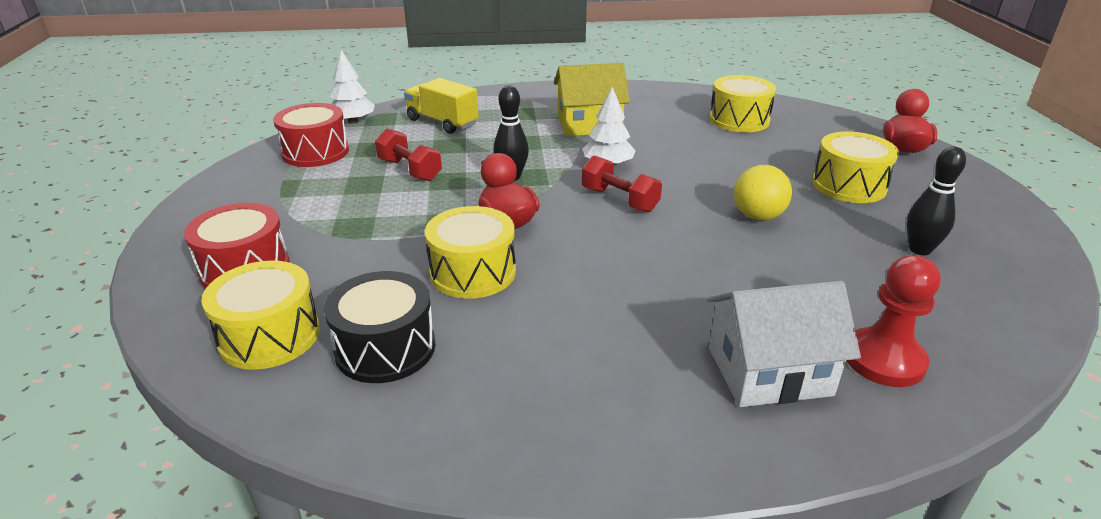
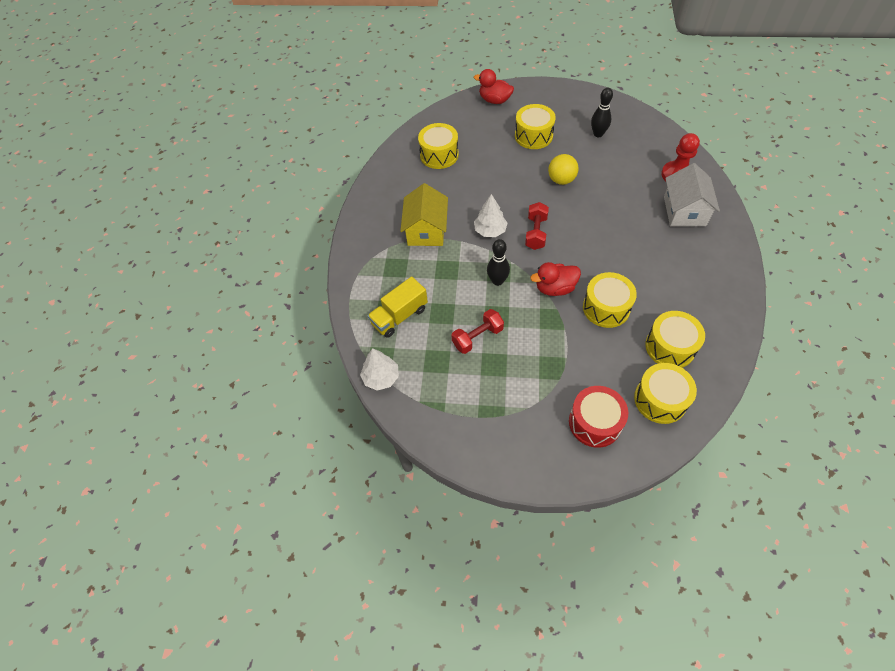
camera: 75 degrees left, 25 degrees up
red drum [273,103,349,167] -> none
black drum [324,271,435,383] -> yellow drum [645,311,705,368]
red dumbbell [582,156,662,213] -> red dumbbell turned 45 degrees counterclockwise [525,202,549,250]

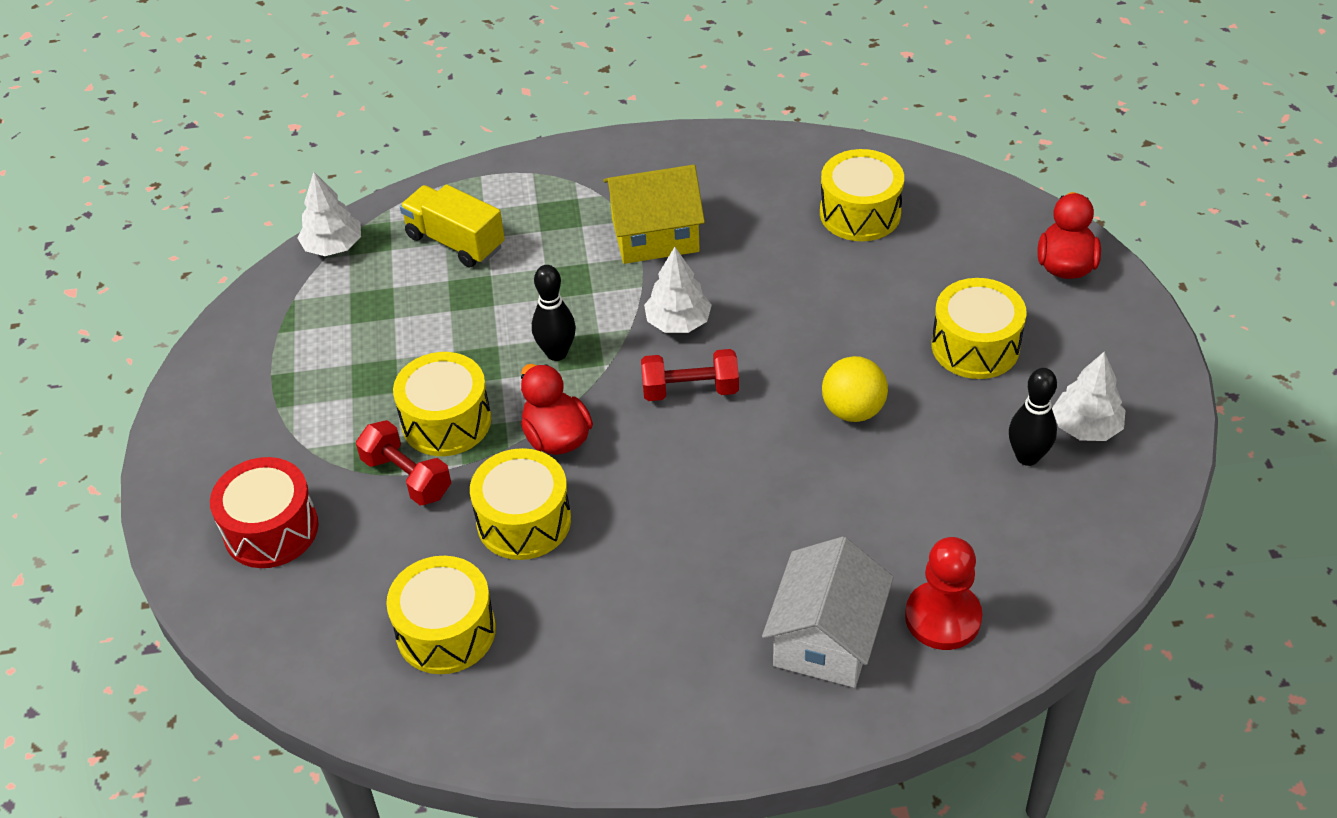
camera: 75 degrees right, 10 degrees down
red dumbbell [451,309,504,354] -> red dumbbell moved to [356,420,451,506]
yellow drum [634,363,697,424] -> yellow drum moved to [393,352,491,456]
white house [664,163,720,227] -> white house turned 60 degrees counterclockwise [762,537,894,688]
none -> white tree [1052,352,1126,441]

